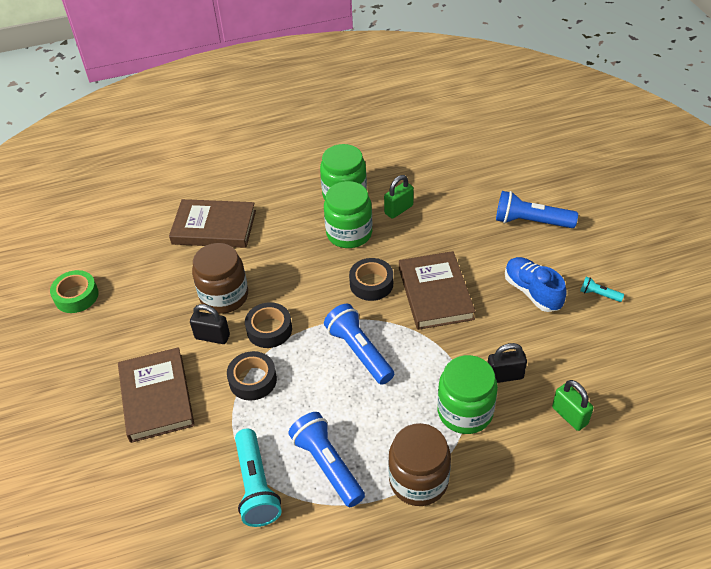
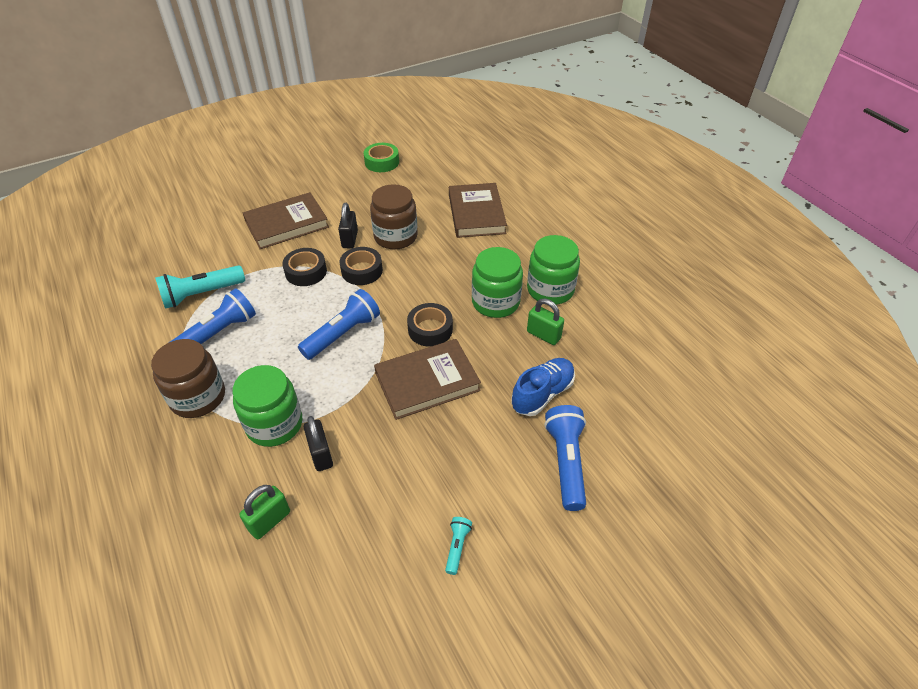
camera: 75 degrees right, 0 degrees up
blue shoe [505,257,567,312] -> blue shoe moved to [511,358,575,416]

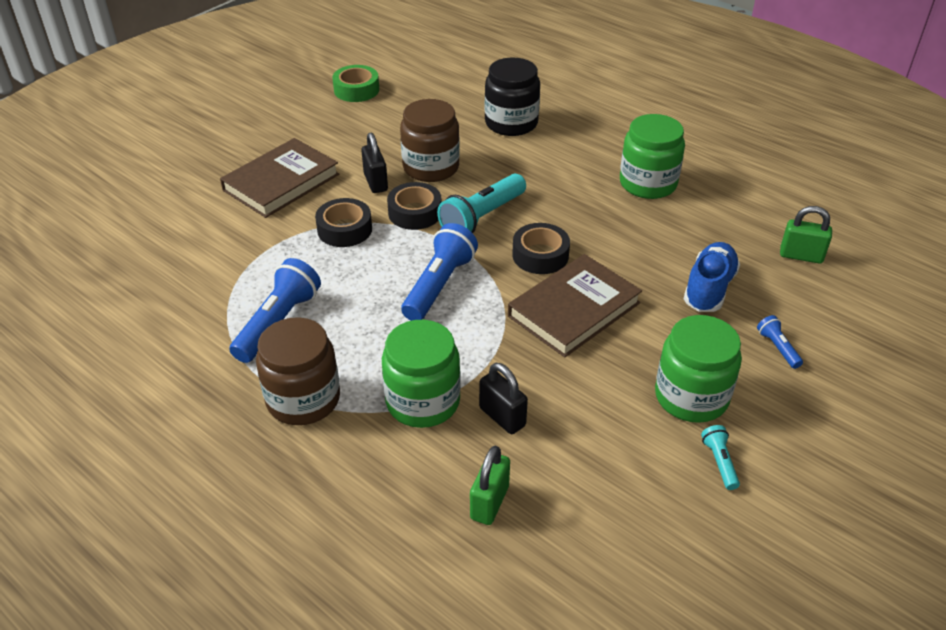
camera: 20 degrees left, 5 degrees down
turquoise flashlight [155,265,245,309] -> turquoise flashlight moved to [437,174,526,233]
brown book [449,183,507,238] -> black jar [485,58,540,136]
green jar [472,247,523,318] -> green jar moved to [655,315,742,423]
green padlock [527,299,564,345] -> green padlock moved to [780,206,832,264]
blue flashlight [544,405,586,511] -> blue flashlight [757,315,803,369], size x0.49

